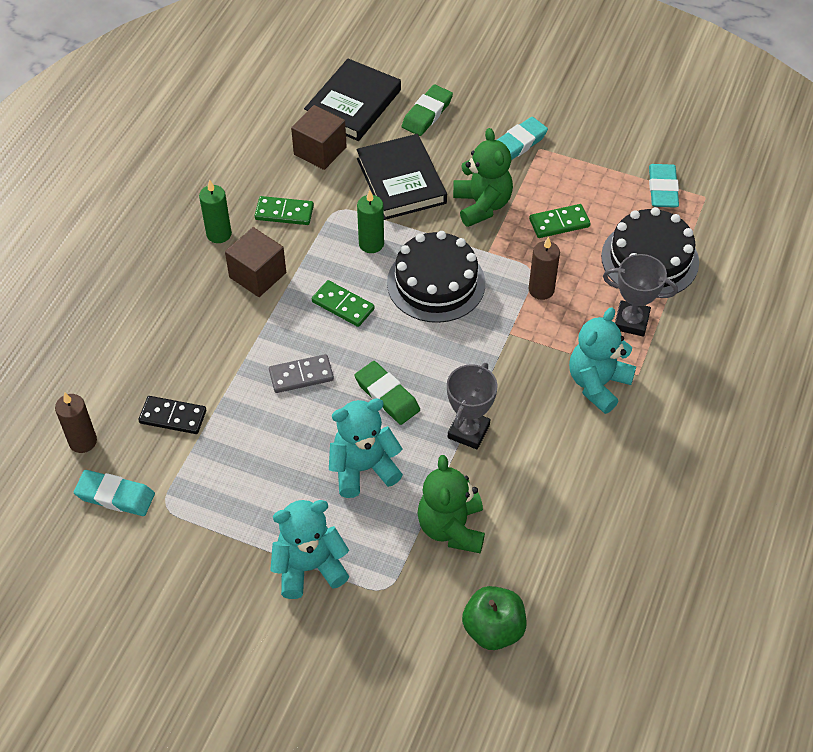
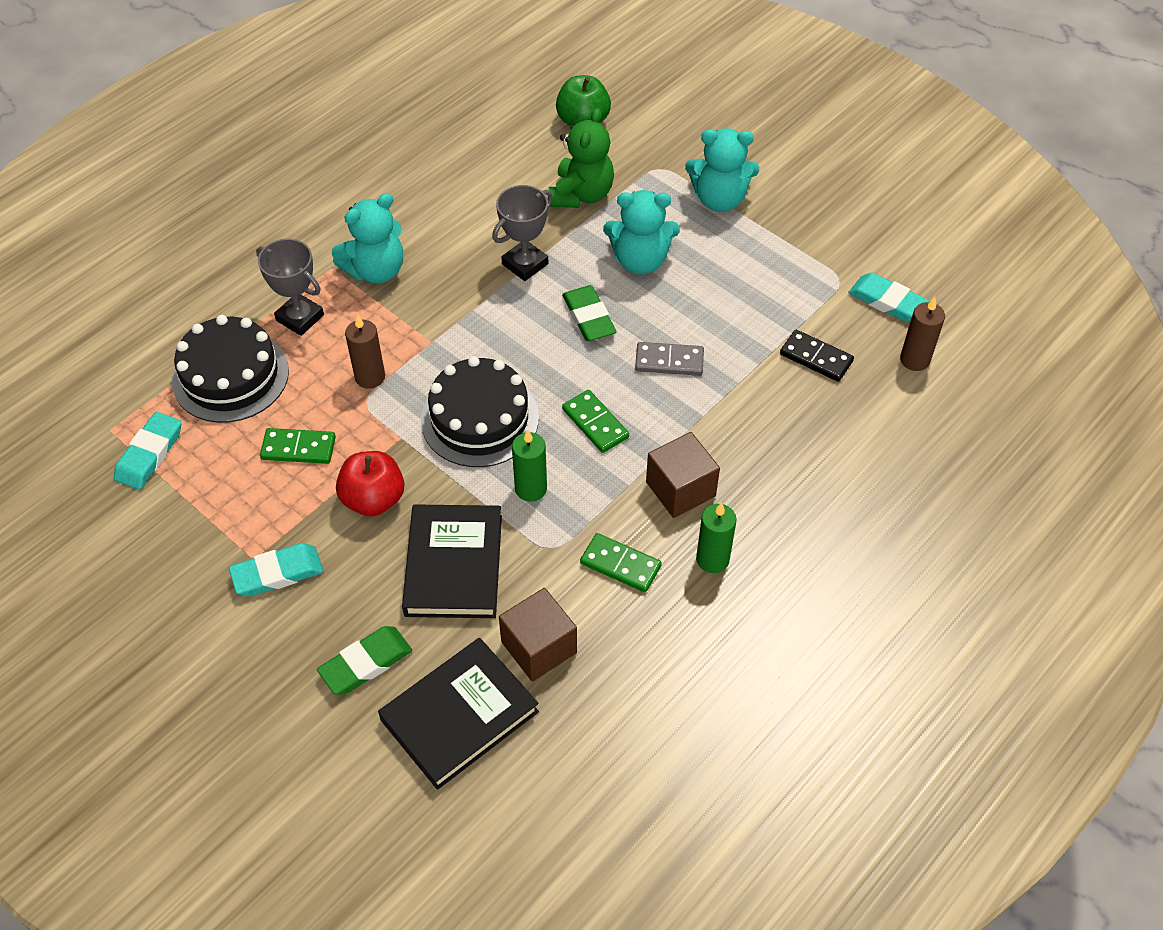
camera: 160 degrees left, 0 degrees up
green teddy bear [453,128,513,227] -> red apple [336,451,404,516]

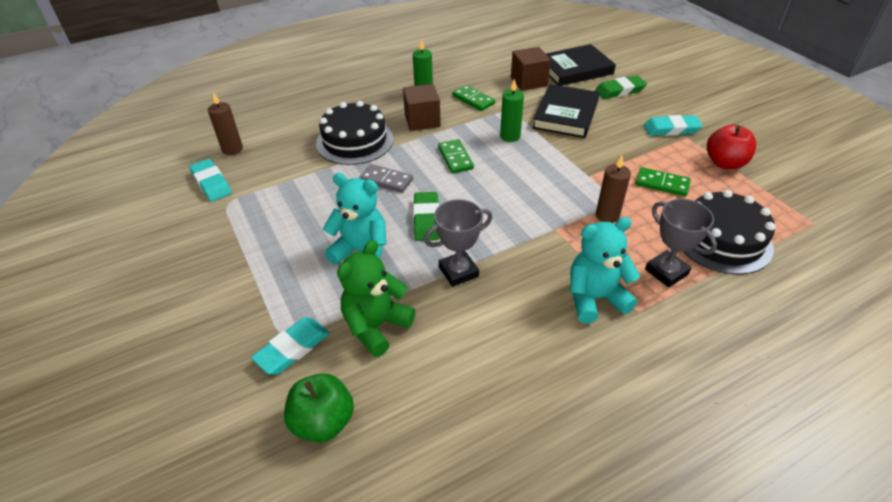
camera: 160 degrees left, 10 degrees down
turquoise eraser [114,412,181,490] -> turquoise eraser moved to [251,317,330,375]
red apple [336,451,404,516] -> red apple moved to [707,125,756,169]
black cake [421,356,539,467] -> black cake moved to [316,101,393,165]
turquoise teddy bear [685,128,759,212] -> none
black domino [780,330,854,382] -> none

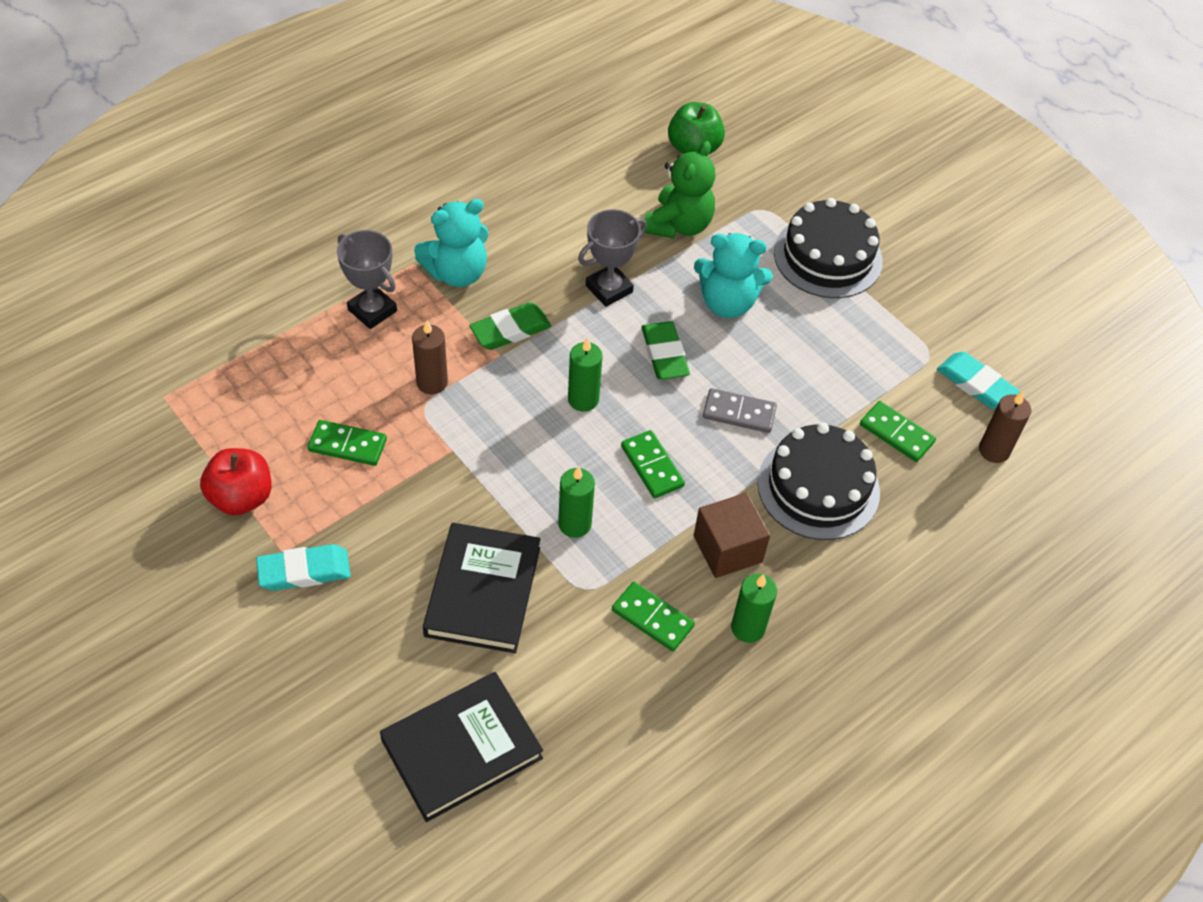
camera: 165 degrees right, 10 degrees up
turquoise eraser [251,317,330,375] -> none
brown cube [511,47,551,91] -> none
green eraser [595,76,647,99] -> green eraser moved to [469,302,551,350]
black cake [683,190,775,275] -> black cake moved to [774,198,883,298]
none -> green candle [568,338,603,412]
none -> green domino [860,401,936,462]

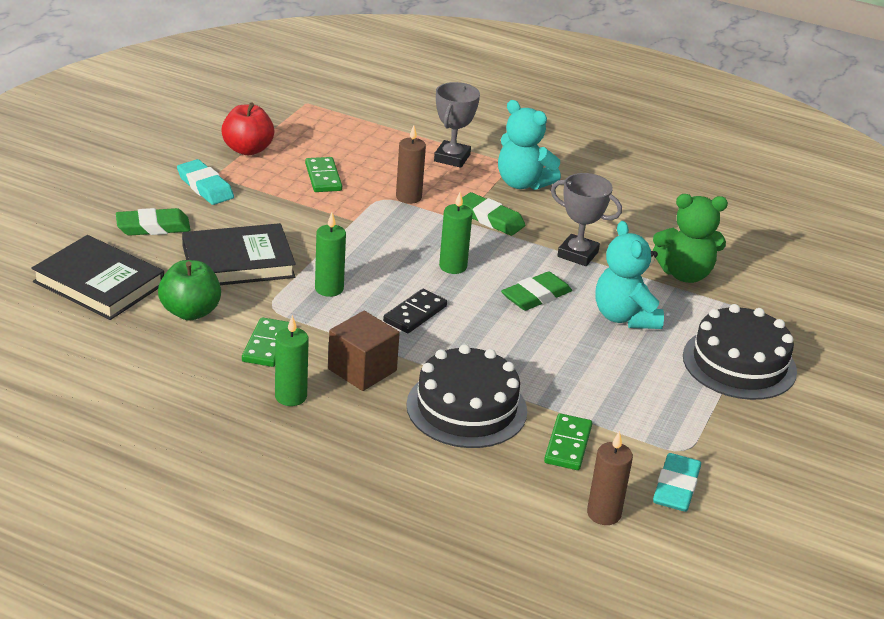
camera: 65 degrees right, 20 degrees down
green domino [621,430,685,498] -> black domino [383,289,447,333]
green apple [668,102,725,155] -> green apple moved to [158,260,221,320]
grey domino [703,388,777,433] -> none
none -> green eraser [116,208,191,236]

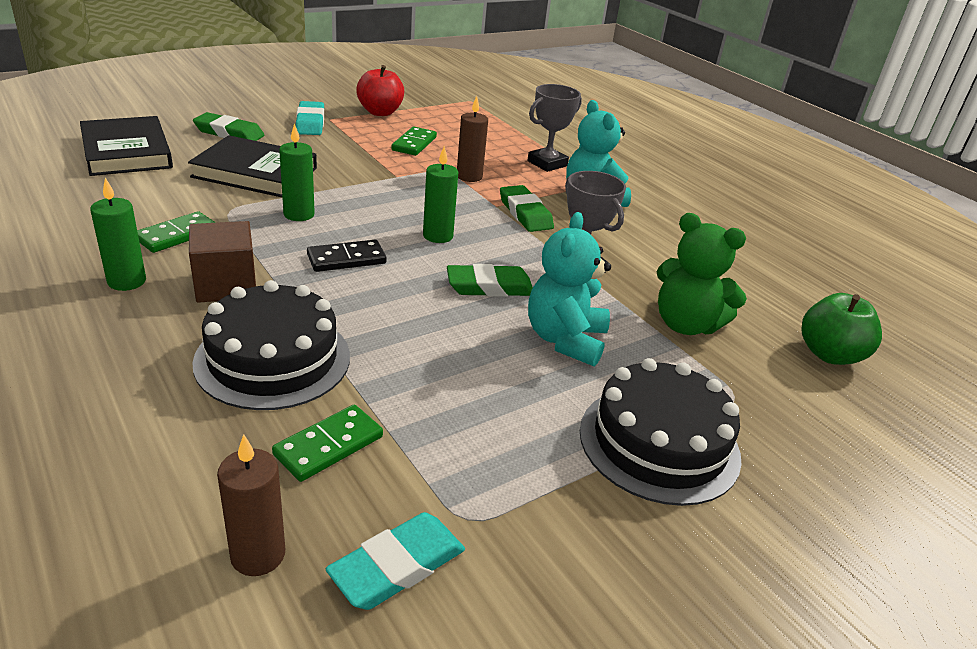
camera: 30 degrees right, 0 degrees up
green apple [158,260,221,320] -> green apple moved to [801,293,882,365]

